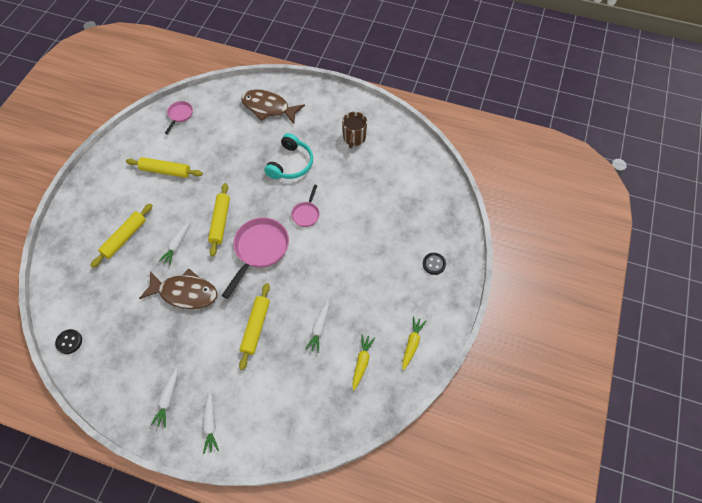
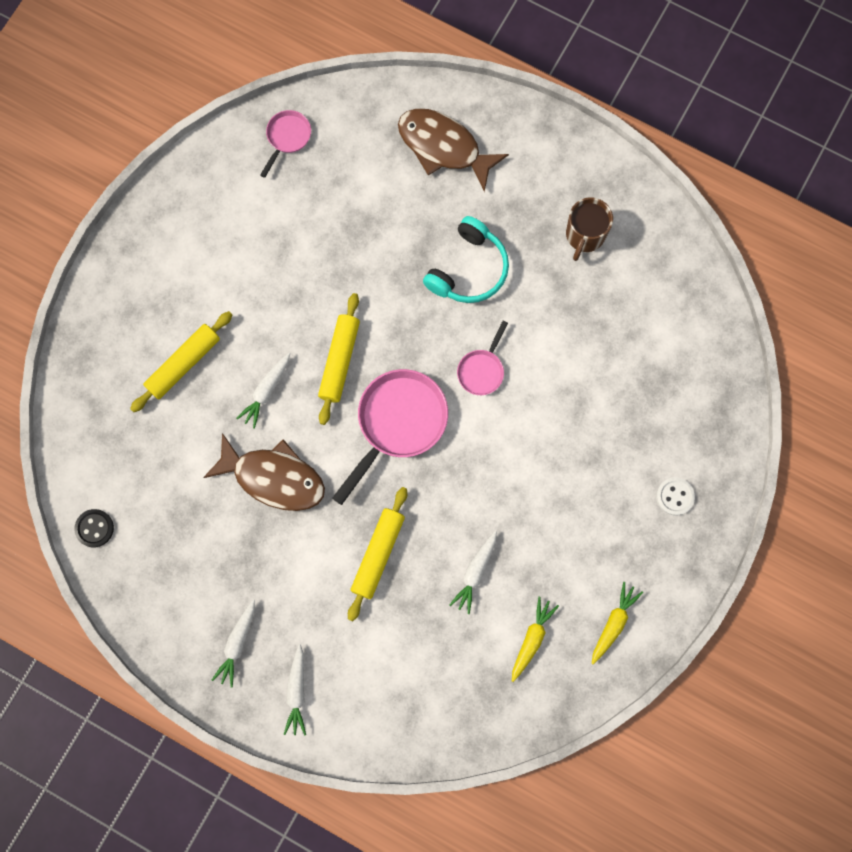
camera: 10 degrees right, 15 degrees up
yellow rolling pin [126,157,203,178] -> none
black button [423,253,446,275] -> white button [656,477,695,516]

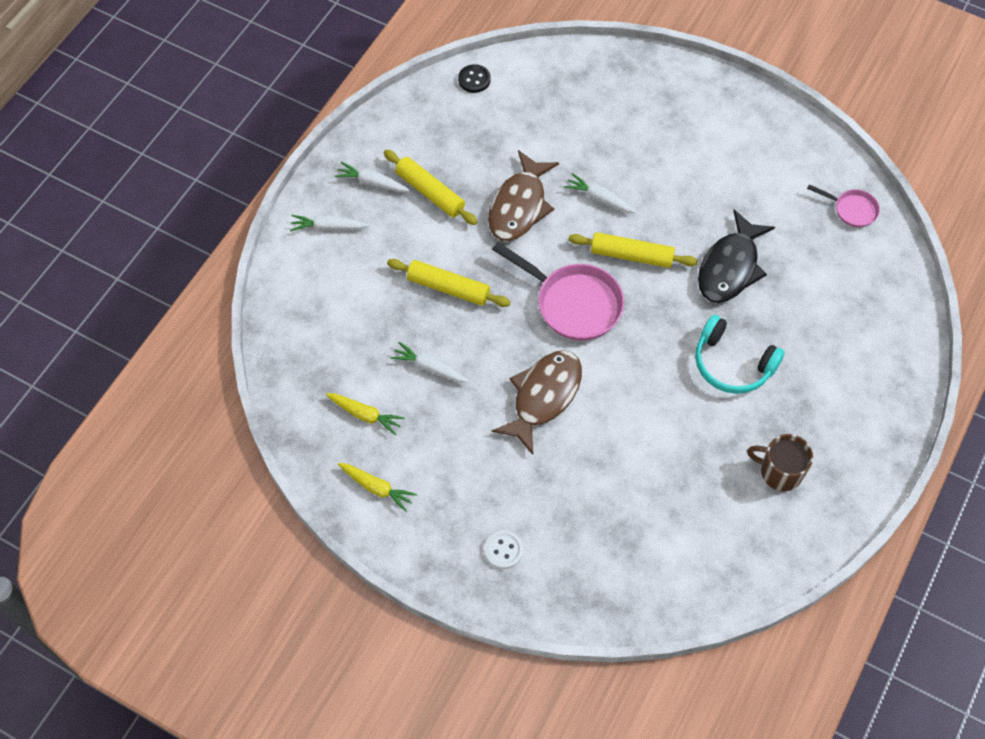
camera: 90 degrees right, 15 degrees down
yellow rolling pin [130,311,232,412] -> yellow rolling pin moved to [384,150,478,225]
brown fish [398,109,509,192] -> brown fish moved to [492,350,582,455]
pink pan [457,321,508,395] -> none
none -> black fish [698,210,775,303]

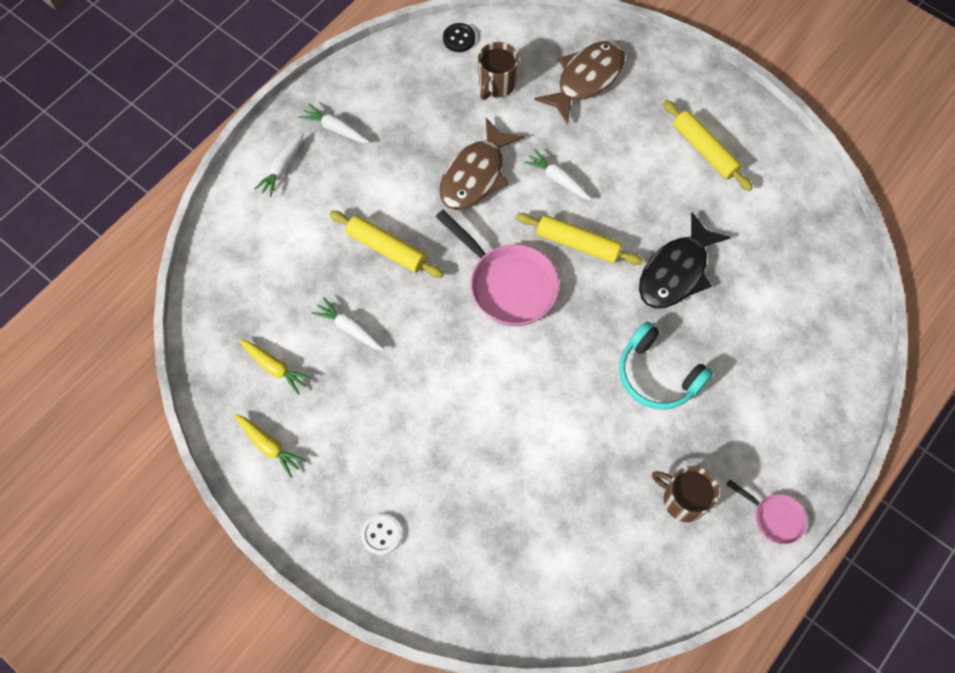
camera: 10 degrees right, 5 degrees up
white carrot [290,215,369,231] -> white carrot turned 75 degrees counterclockwise [254,132,304,197]
yellow rolling pin [384,150,478,225] -> yellow rolling pin moved to [663,100,753,191]
brown fish [492,350,582,455] -> brown fish moved to [534,41,625,124]
pink pan [807,184,880,227] -> pink pan moved to [726,480,807,544]
none -> brown mug [478,42,519,100]

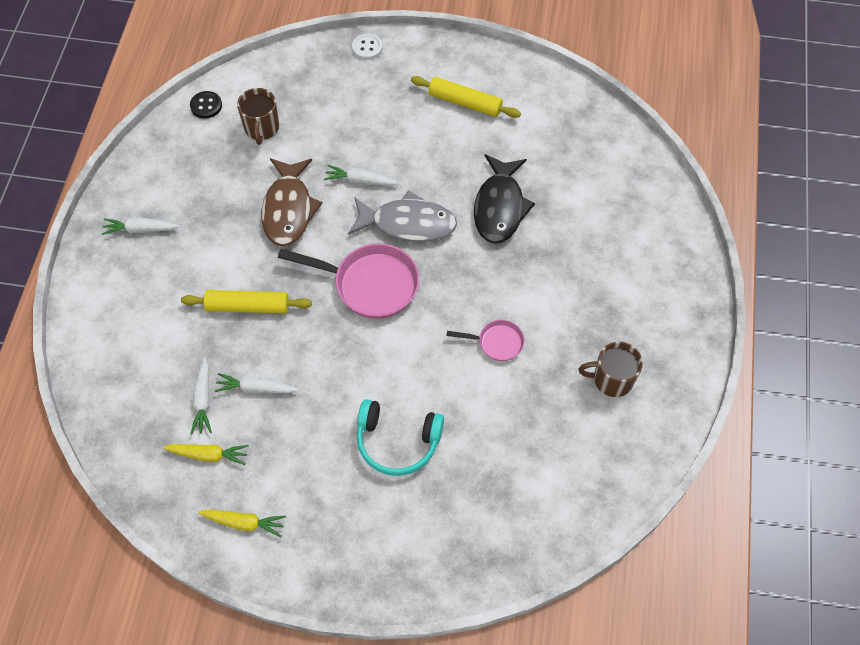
camera: 30 degrees left, 5 degrees down
white carrot [254,132,304,197] -> white carrot moved to [190,357,212,435]
white button [361,514,402,555] -> white button moved to [352,34,383,60]
yellow rolling pin [516,213,643,265] -> grey fish [348,190,457,242]
brown fish [534,41,625,124] -> none
turquoise headphones [619,322,713,410] -> turquoise headphones moved to [357,399,444,476]
pink pan [726,480,807,544] -> pink pan moved to [447,320,525,361]

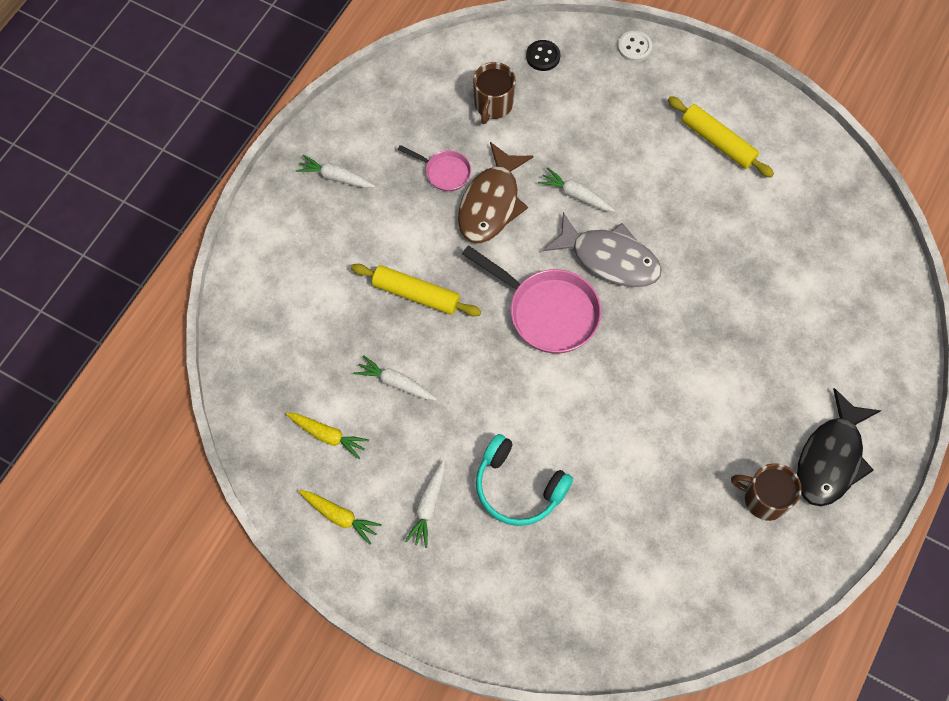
camera: 20 degrees right, 5 degrees up
black button [190,91,222,119] -> black button moved to [526,40,560,71]
white carrot [190,357,212,435] -> white carrot moved to [405,460,445,548]
pink pan [447,320,525,361] -> pink pan moved to [398,145,471,191]
black fish [474,154,535,243] -> black fish moved to [797,388,881,506]

